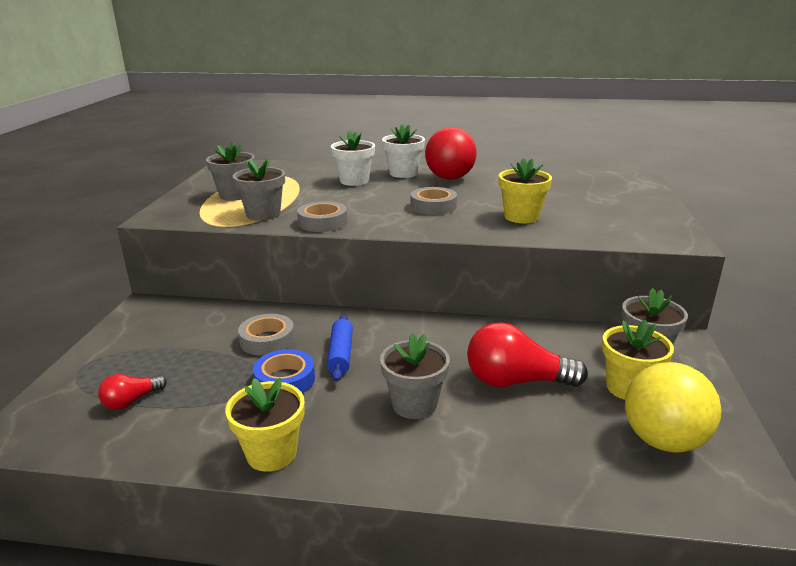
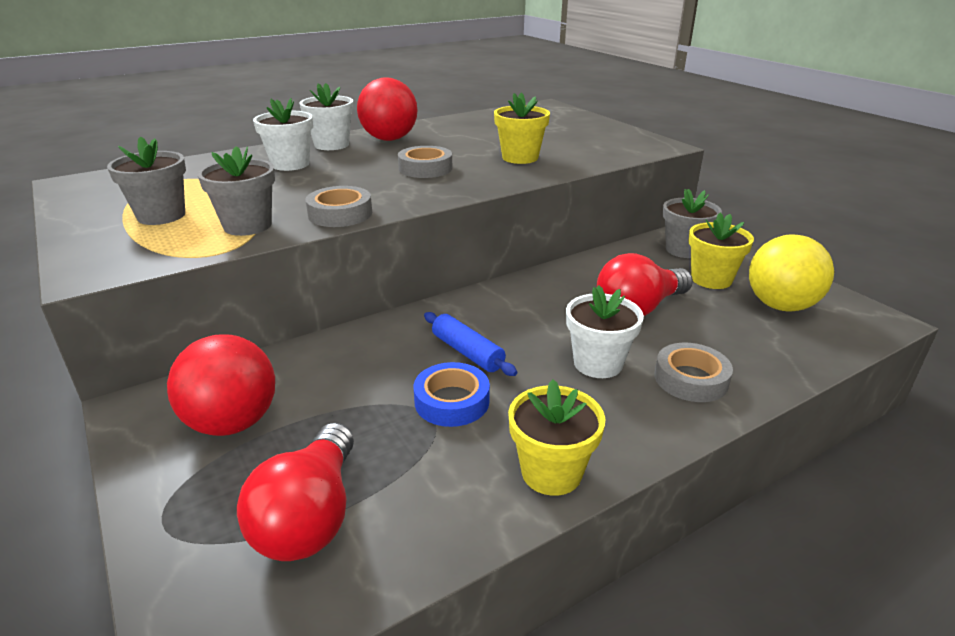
camera: 40 degrees left, 5 degrees up
red light bulb [98,374,167,410] -> red light bulb [237,423,354,561], size x1.90
grey tape [238,314,295,356] -> grey tape moved to [654,343,733,402]
grey flower pot [380,333,450,419] -> white flower pot [566,285,644,378]
none -> red ball [167,334,275,436]

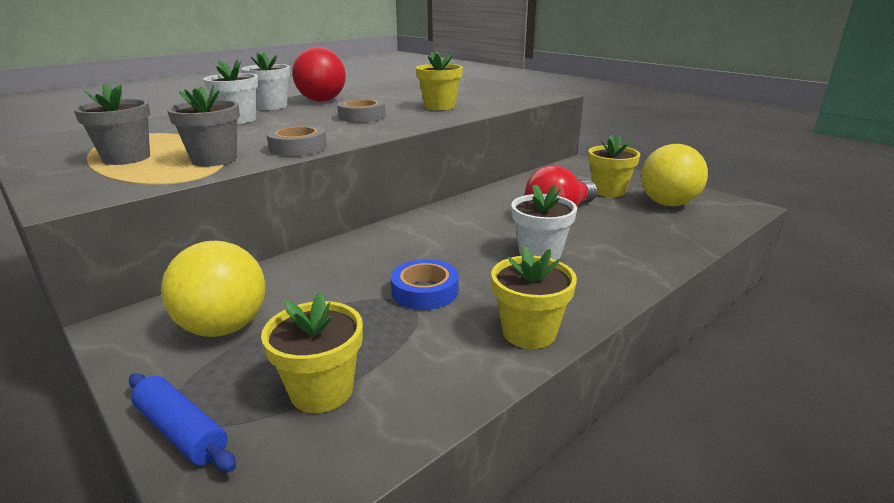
camera: 10 degrees left, 5 degrees down
red ball [167,334,275,436] -> yellow ball [161,241,265,337]
red light bulb [237,423,354,561] -> yellow flower pot [261,292,363,413]
blue rolling pin [424,312,517,376] -> blue rolling pin moved to [129,373,236,472]
grey tape [654,343,733,402] -> none
grey flower pot [663,189,722,258] -> none

